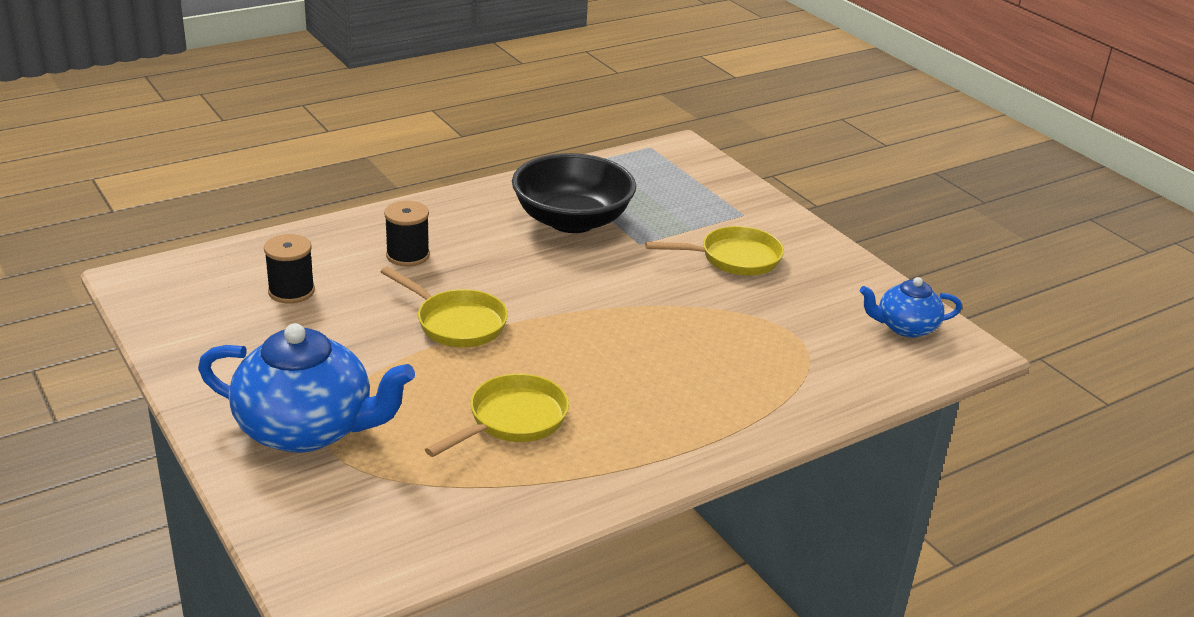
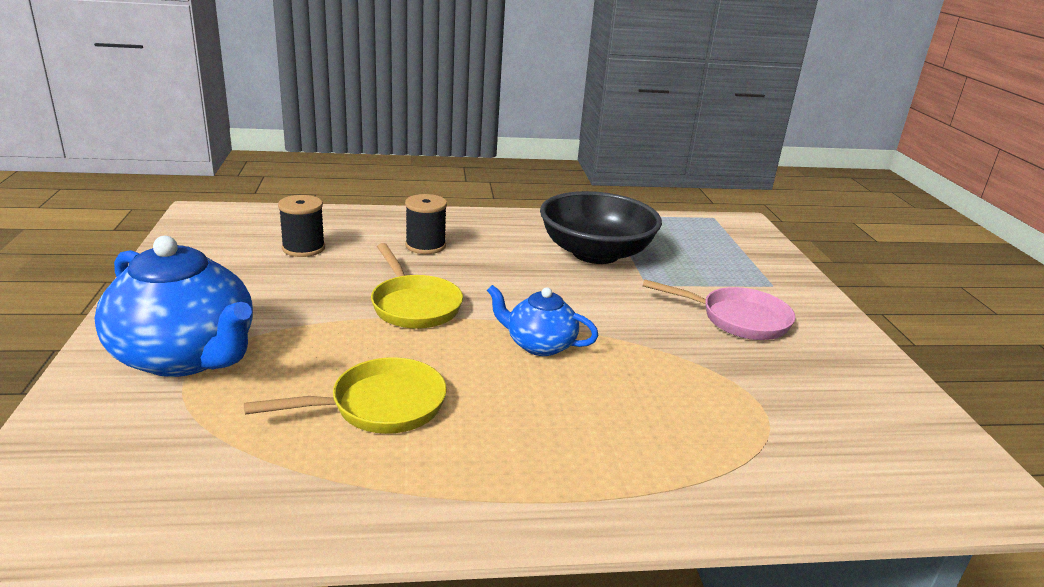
camera: 25 degrees right, 5 degrees down
yellow pan [645,226,784,276] -> pink pan [643,279,795,340]
blue teapot [860,277,962,338] -> blue teapot moved to [487,285,598,356]

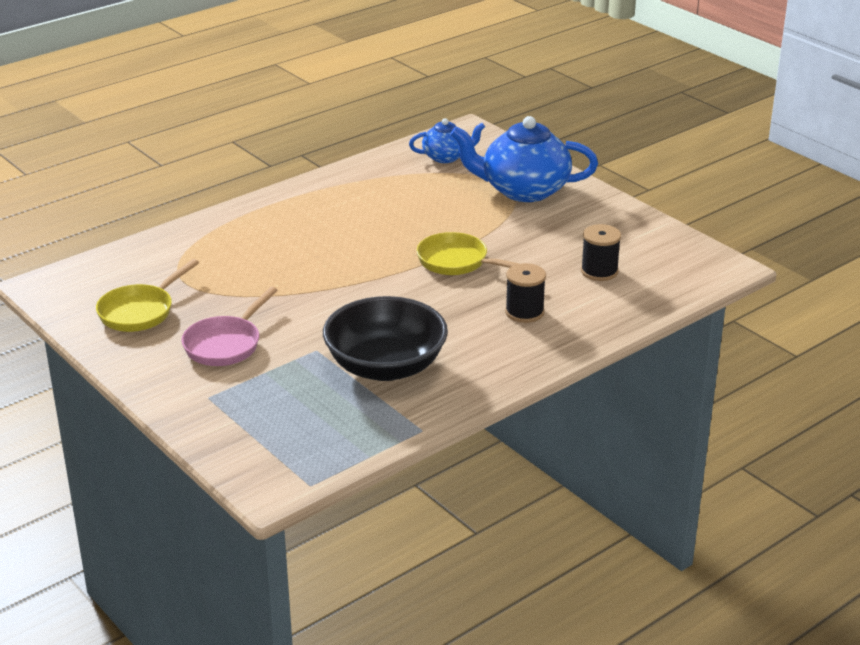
camera: 150 degrees right, 5 degrees up
yellow pan [244,357,447,434] -> yellow pan moved to [96,259,199,332]
blue teapot [487,285,598,356] -> blue teapot moved to [409,118,485,163]
pink pan [643,279,795,340] -> pink pan turned 45 degrees counterclockwise [182,287,278,366]

